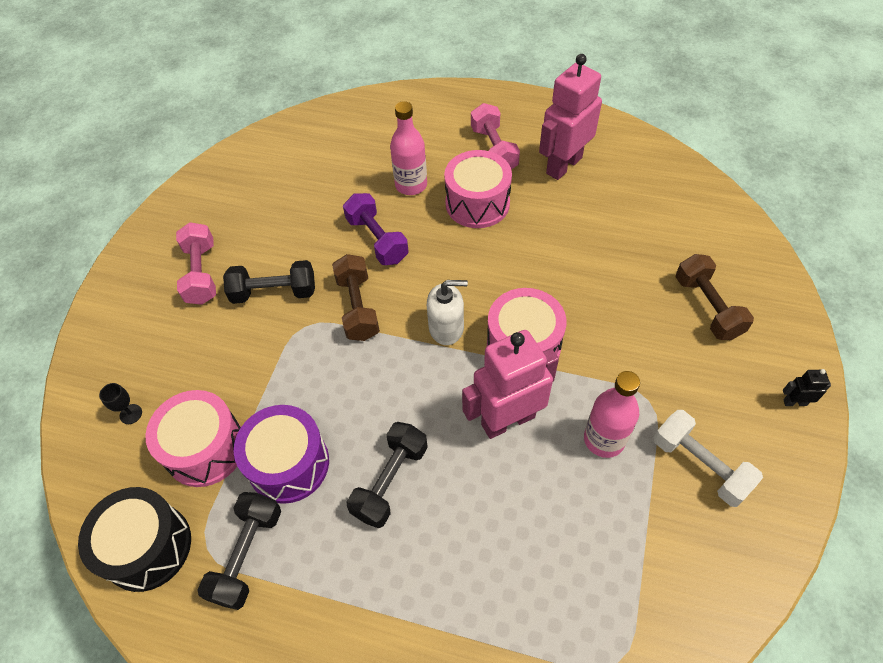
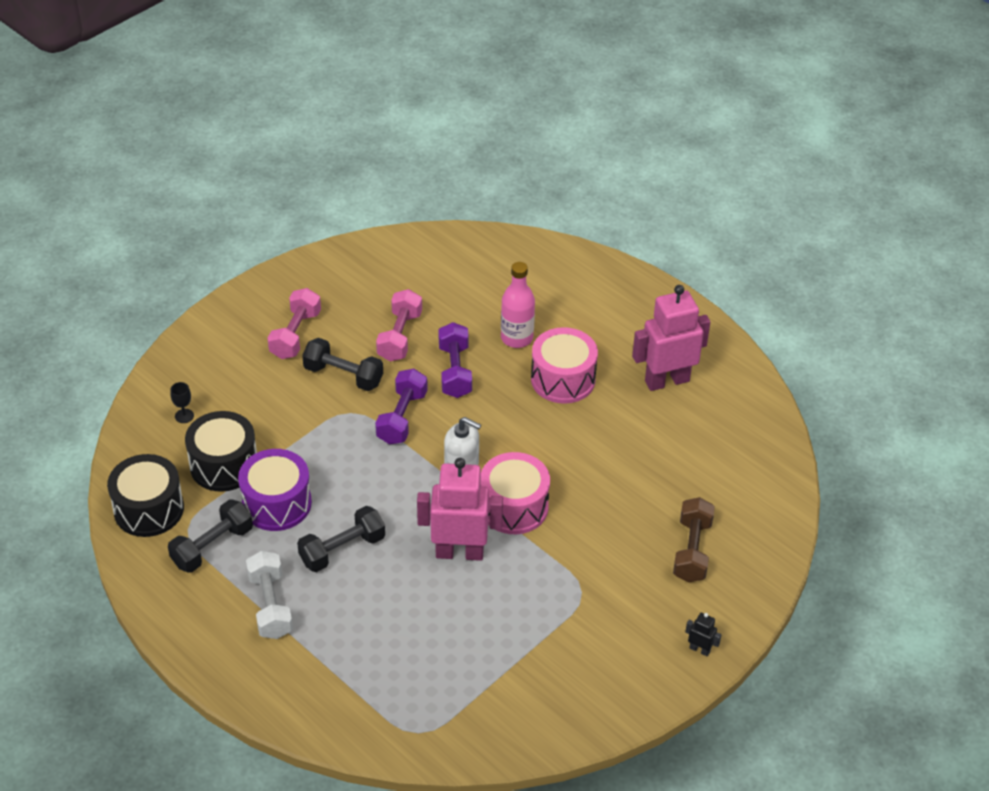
camera: 25 degrees right, 10 degrees down
pink drum [146,390,241,487] -> black drum [185,411,257,492]
brown dumbbell [332,254,380,341] -> purple dumbbell [375,369,428,444]
pink dumbbell [471,103,520,169] -> pink dumbbell moved to [376,289,422,362]
pink bottle [584,371,640,458] -> none
white dumbbell [654,410,763,507] -> white dumbbell moved to [246,551,293,639]

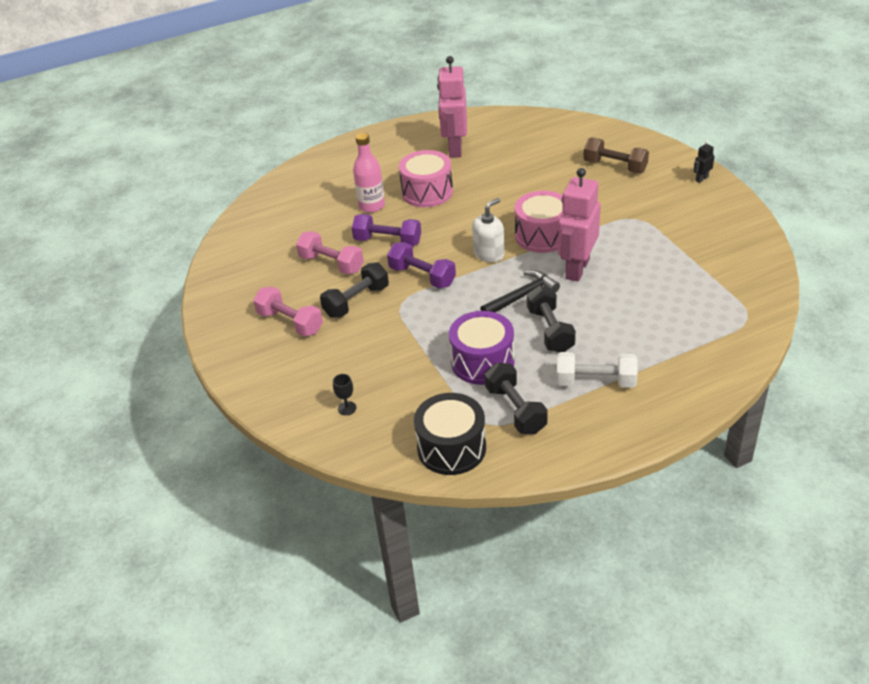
camera: 65 degrees left, 5 degrees down
black drum [185,411,257,492] -> none
none -> black hammer [480,270,560,313]

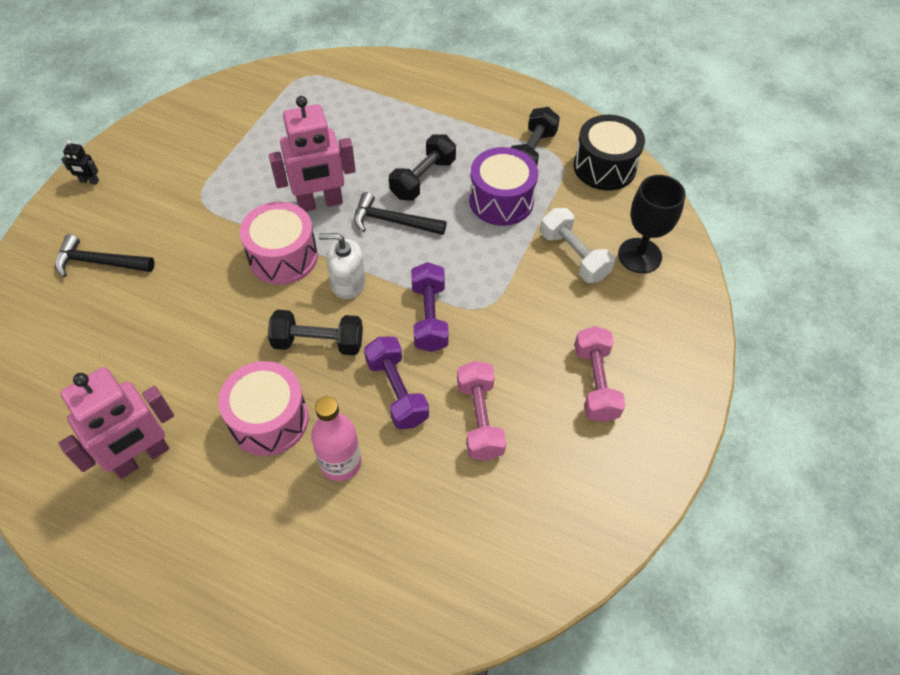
camera: 135 degrees left, 15 degrees up
black dumbbell [320,262,389,318] -> black dumbbell moved to [268,310,363,355]
black goblet [333,374,357,415] -> black goblet [618,175,686,273], size x2.25
white dumbbell [557,352,638,388] -> white dumbbell moved to [540,208,615,283]
brown dumbbell [583,137,649,173] -> black hammer [55,234,155,277]

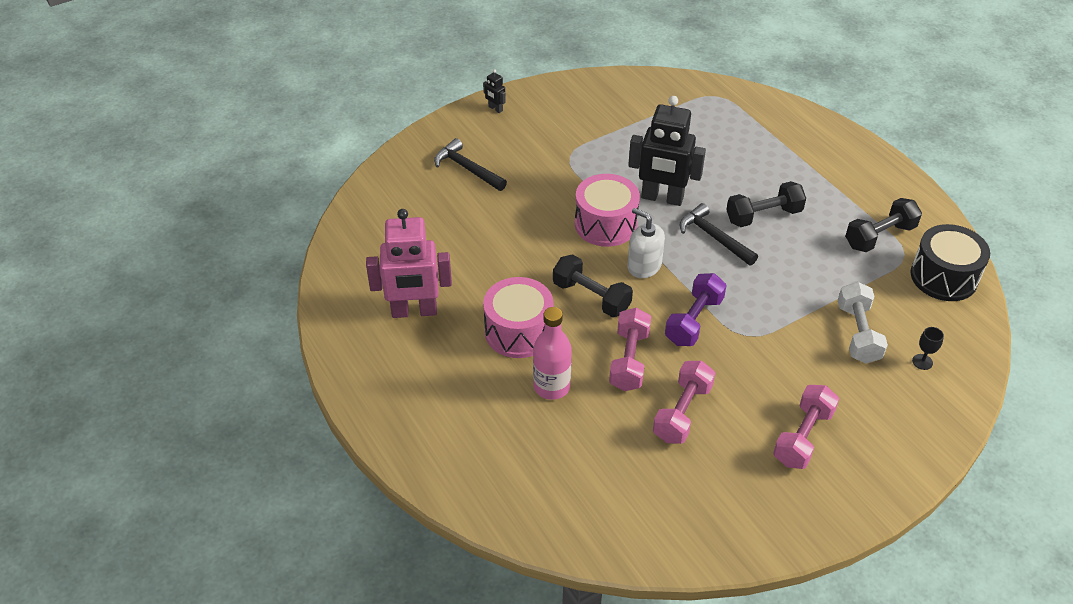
camera: 35 degrees right, 10 degrees down
pink robot [269,96,356,212] -> black robot [628,96,706,206]
purple dumbbell [364,336,429,429] -> pink dumbbell [609,308,651,391]
purple drum [469,147,538,226] -> none
black goblet [618,175,686,273] -> black goblet [912,327,944,370], size x0.44

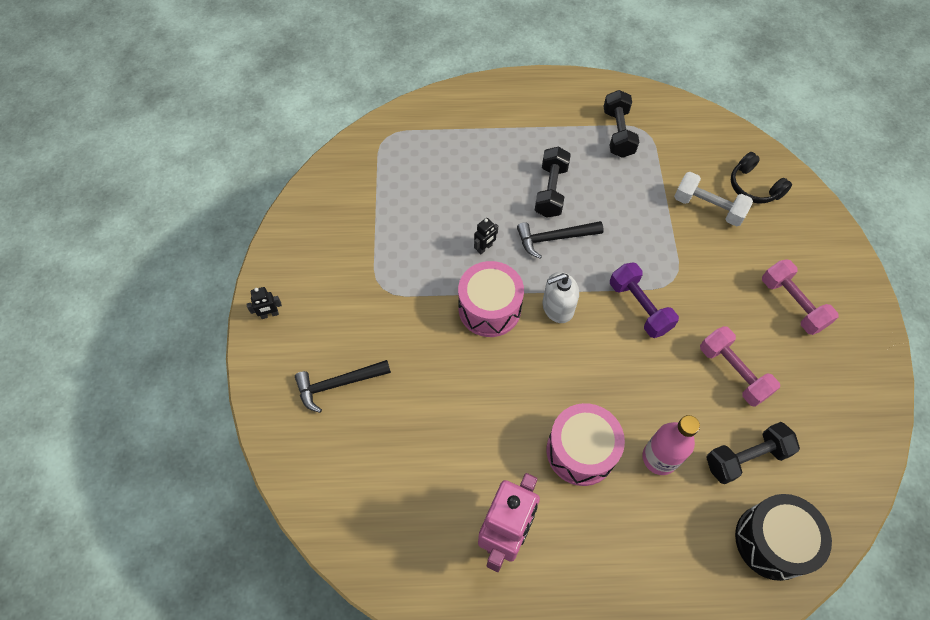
camera: 60 degrees left, 15 degrees up
black dumbbell [553,254,633,317] -> black dumbbell moved to [706,422,800,484]
pink dumbbell [609,308,651,391] -> none
black robot [628,96,706,206] -> black robot [474,218,498,254], size x0.41
black drum [910,224,990,301] -> black drum moved to [735,494,832,581]
black goblet [912,327,944,370] -> black headphones [731,152,792,203]

